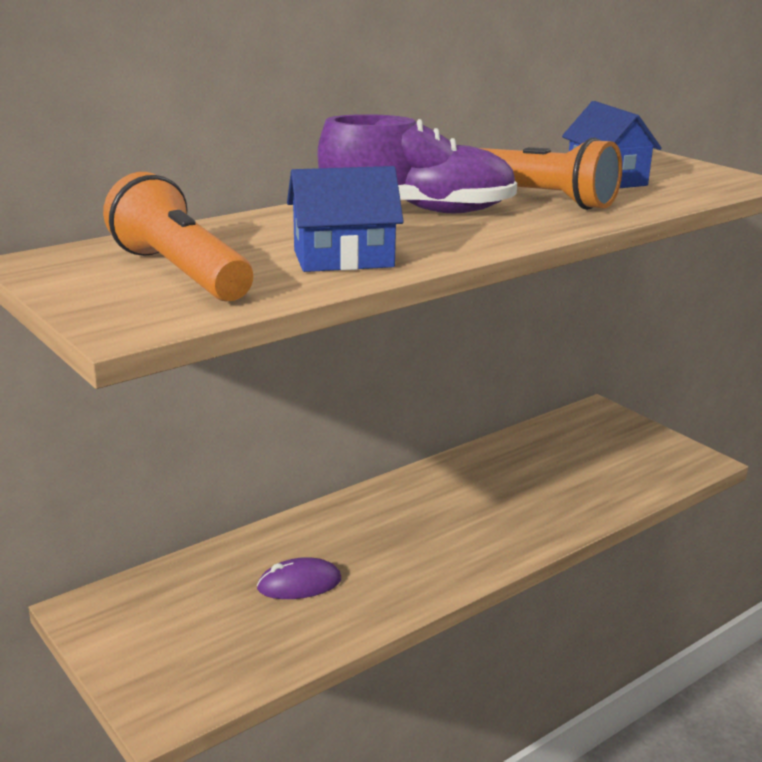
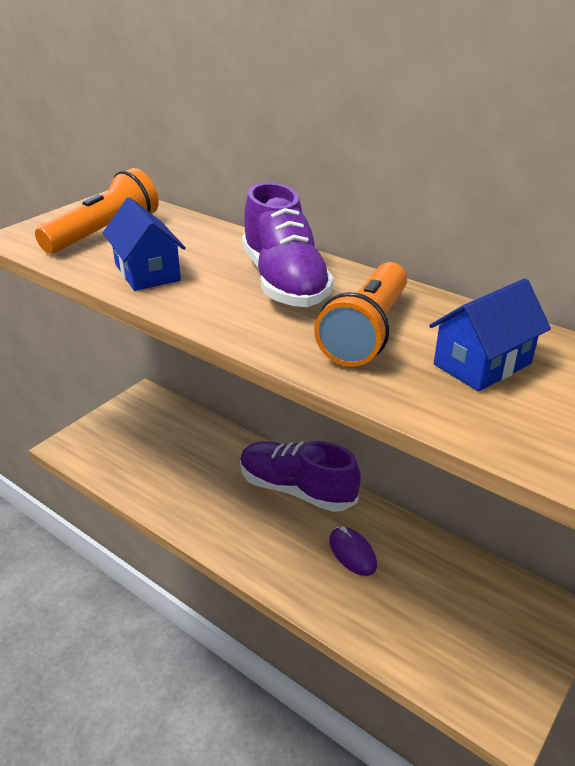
camera: 75 degrees right, 10 degrees up
purple mouse [257,557,341,599] -> purple mouse moved to [329,526,377,576]
none -> purple shoe [240,441,361,512]

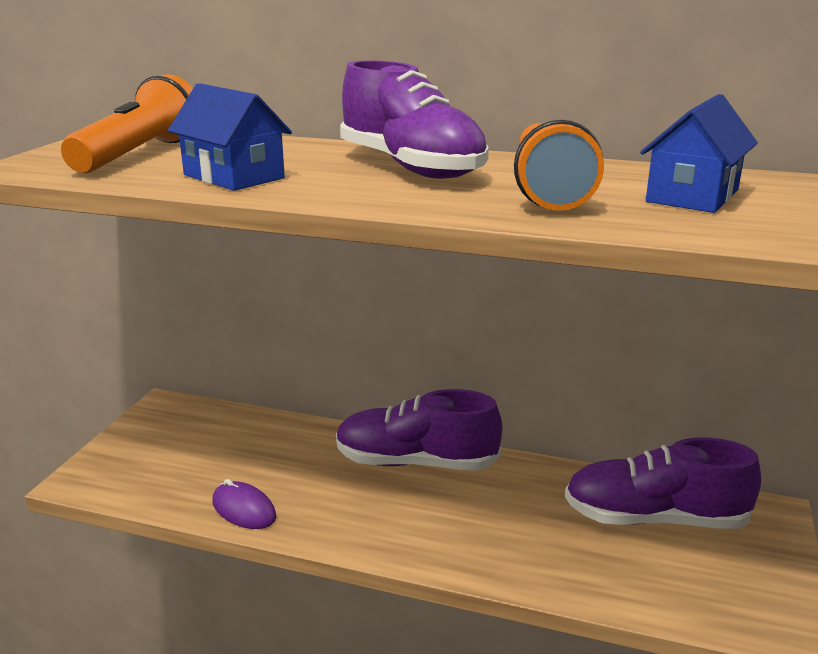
camera: 20 degrees left, 10 degrees down
purple mouse [329,526,377,576] -> purple mouse moved to [212,479,277,529]
none -> purple shoe [565,437,761,529]

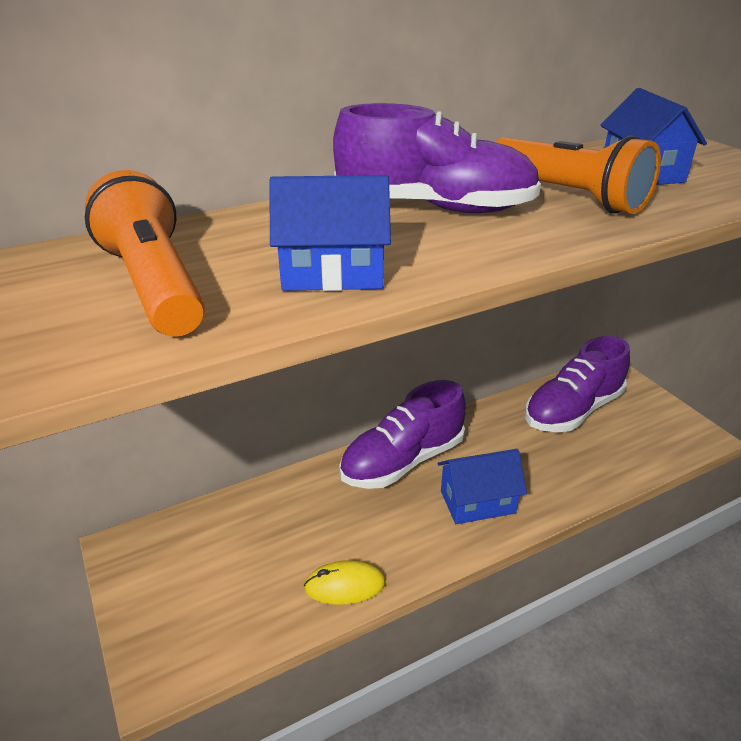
camera: 45 degrees left, 10 degrees up
purple mouse [212,479,277,529] -> yellow mouse [304,560,386,605]
none -> blue house [437,449,527,524]

